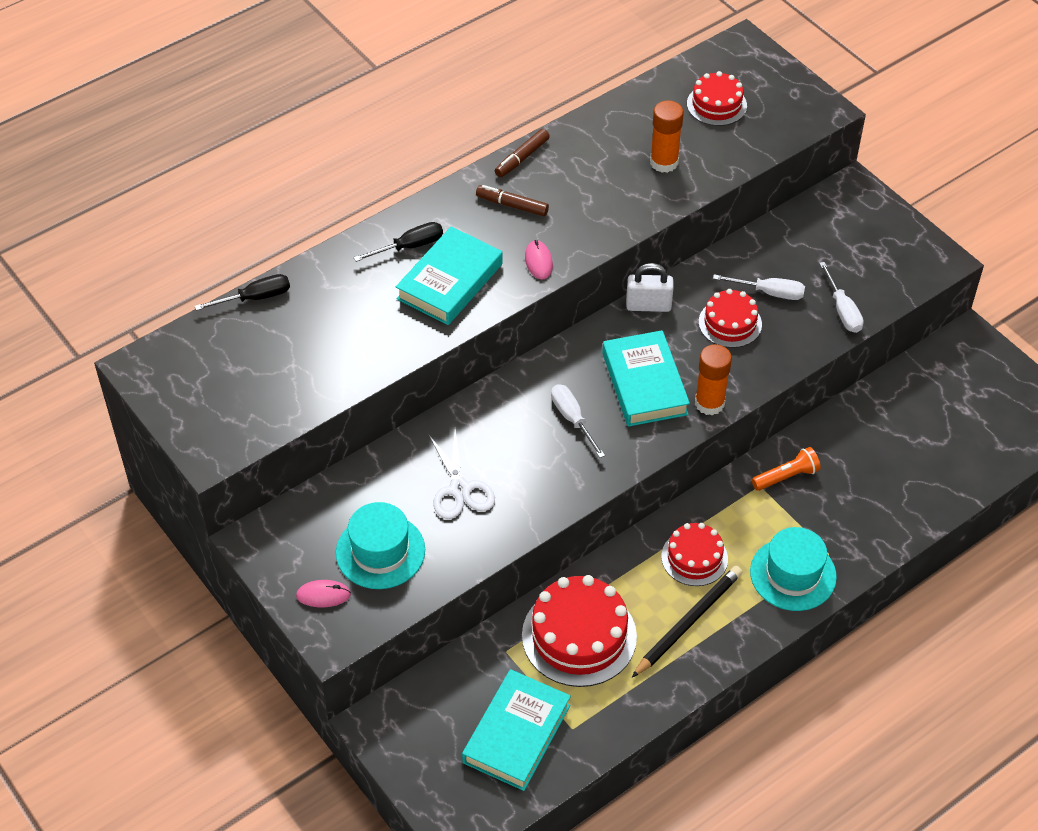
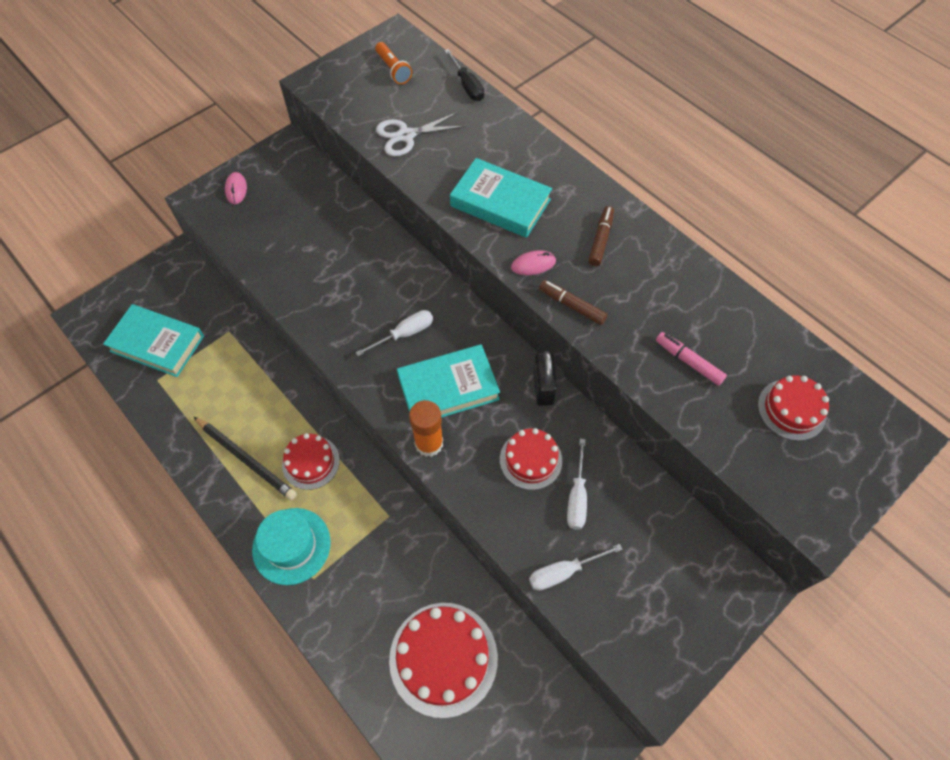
camera: 85 degrees right, 10 degrees up
turquoise hat [336,502,425,589] -> none
black screwdriver [353,222,443,262] -> none
white scissors [428,430,495,519] -> white scissors moved to [376,112,466,156]
brown marker [495,129,550,177] -> brown marker moved to [539,280,608,325]
red cake [522,575,637,687] -> red cake moved to [389,603,498,718]
white padlock [626,263,674,312] -> black padlock [533,351,557,406]
orange glue stick [650,100,684,173] -> pink marker [656,332,727,386]
orange flashlight [752,447,821,491] -> orange flashlight moved to [375,42,412,84]

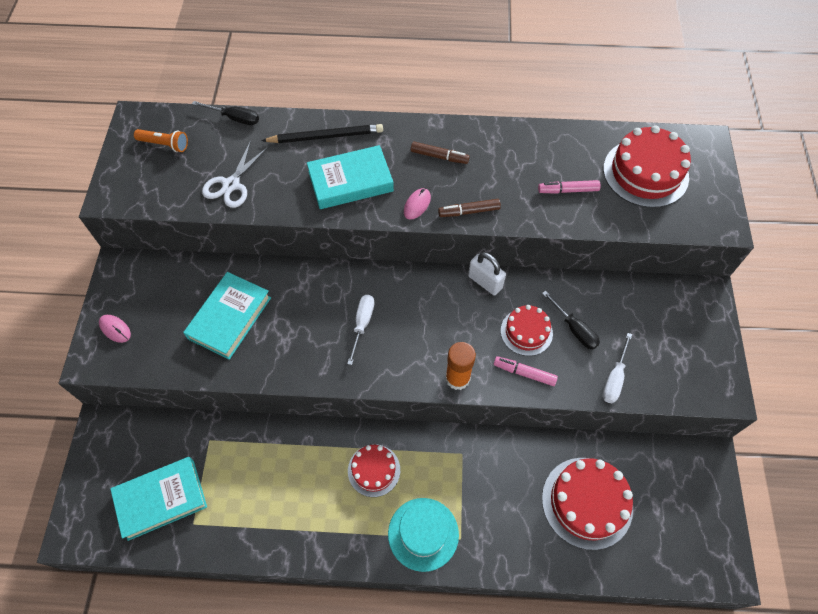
camera: 45 degrees left, 0 degrees up
black pencil [194,417,297,500] -> black pencil moved to [261,124,383,143]
turquoise book [397,344,500,418] -> turquoise book moved to [183,272,271,360]
black padlock [533,351,557,406] -> white padlock [468,252,506,295]
white screwdriver [567,439,587,530] -> black screwdriver [542,291,600,350]
brown marker [589,206,614,266] -> brown marker turned 135 degrees clockwise [411,142,470,164]
red cake [758,375,829,441] -> red cake [603,125,691,208], size x1.67
none -> pink marker [494,356,558,386]

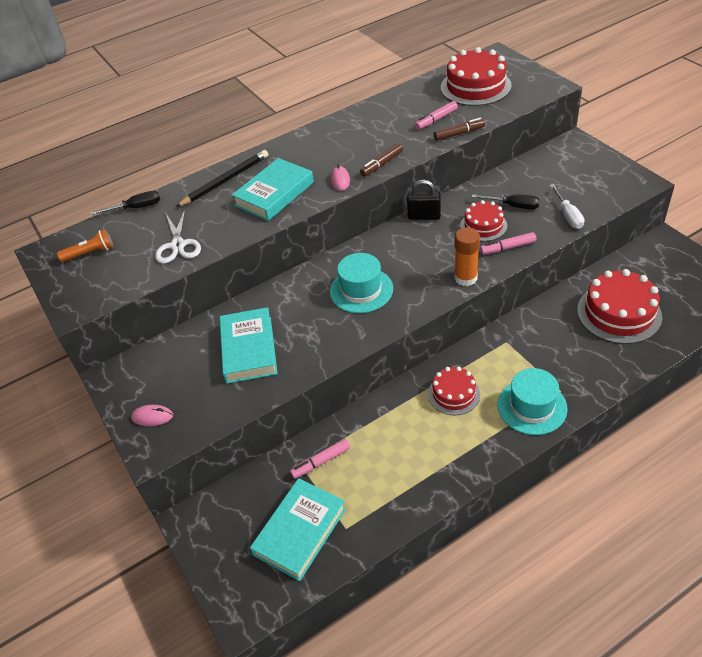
camera: 30 degrees left, 15 degrees down
white screwdriver [347,295,375,365] -> turquoise hat [330,253,393,313]
brown marker [411,142,470,164] -> brown marker moved to [433,118,485,141]
white padlock [468,252,506,295] -> black padlock [407,180,441,220]
none -> pink marker [290,439,350,479]

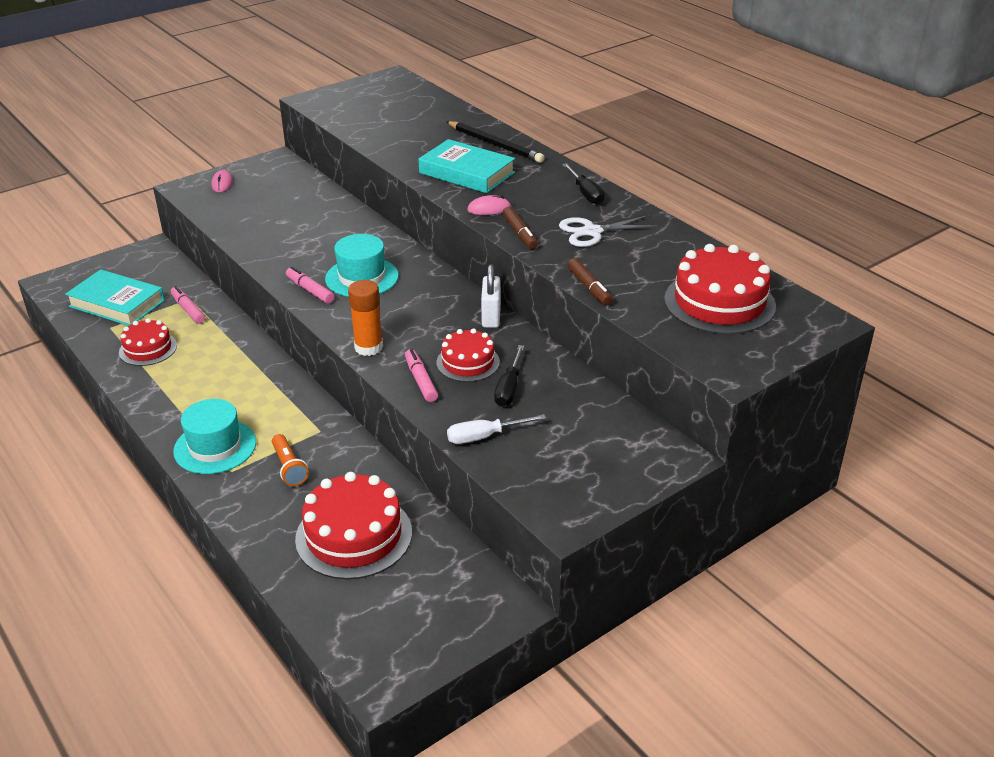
camera: 80 degrees right, 10 degrees down
orange flashlight [57,229,114,262] -> orange flashlight moved to [272,434,309,486]
black screwdriver [90,191,160,215] -> black screwdriver moved to [562,163,605,205]
white scissors [155,209,201,264] -> white scissors moved to [559,215,658,247]
turquoise book [220,307,278,384] -> none
brown marker [360,143,403,177] -> brown marker turned 150 degrees counterclockwise [502,207,538,249]
black padlock [407,180,441,220] -> white padlock [481,264,501,328]
pink marker [415,101,458,130] -> pink marker moved to [286,267,334,304]
red cake [428,366,480,415] -> red cake moved to [119,318,177,366]

